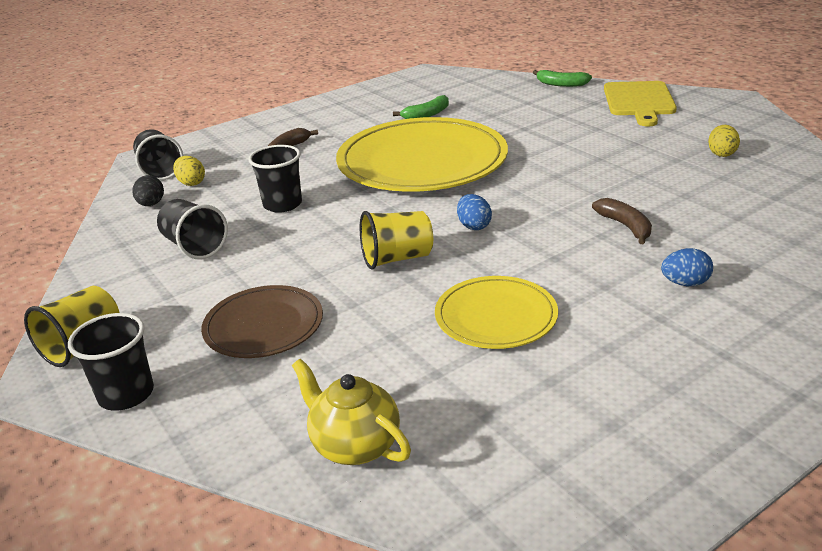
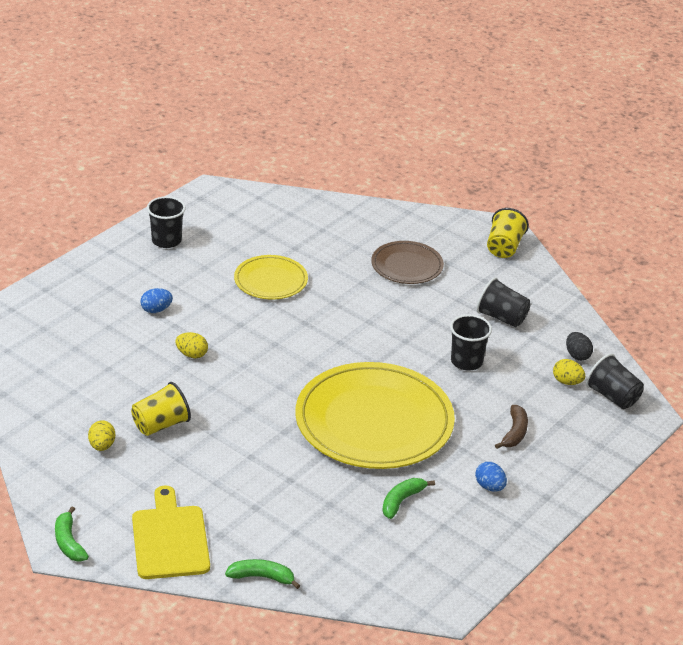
camera: 160 degrees right, 5 degrees up
black cup [68,313,154,411] -> black cup moved to [147,196,186,248]
yellow teapot [292,359,411,465] -> none
yellow cup [360,211,433,269] -> yellow cup moved to [131,382,191,436]
blue egg [457,194,492,230] -> blue egg moved to [475,462,507,491]
brown banana [592,198,652,244] -> yellow egg [175,332,208,358]
none -> green banana [55,507,89,562]

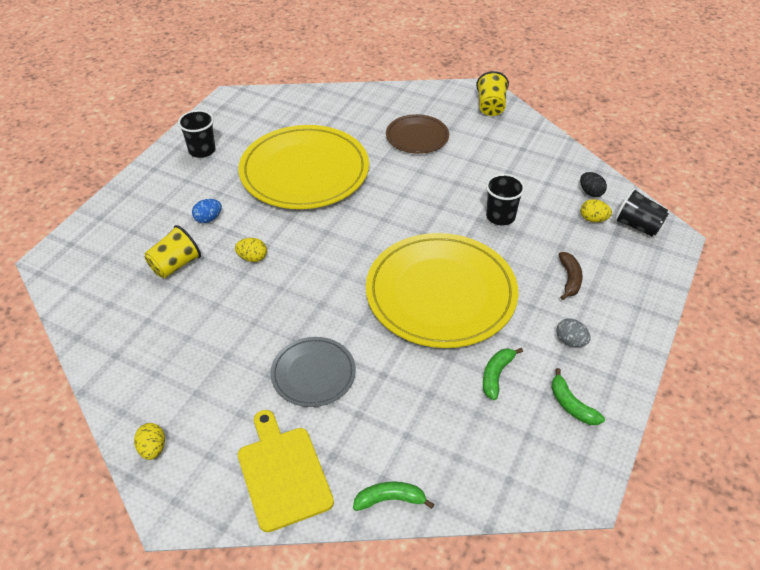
camera: 10 degrees left, 10 degrees up
green banana [55,507,89,562] -> green banana moved to [551,368,605,425]
yellow egg [88,420,115,451] -> yellow egg moved to [134,423,165,460]
yellow cup [131,382,191,436] -> yellow cup moved to [145,225,201,278]
yellow plate [234,255,308,299] -> yellow plate [239,125,369,209], size x1.95
blue egg [475,462,507,491] -> grey egg [556,318,590,347]
black cup [476,277,530,327] -> none
none -> grey plate [270,337,356,407]

